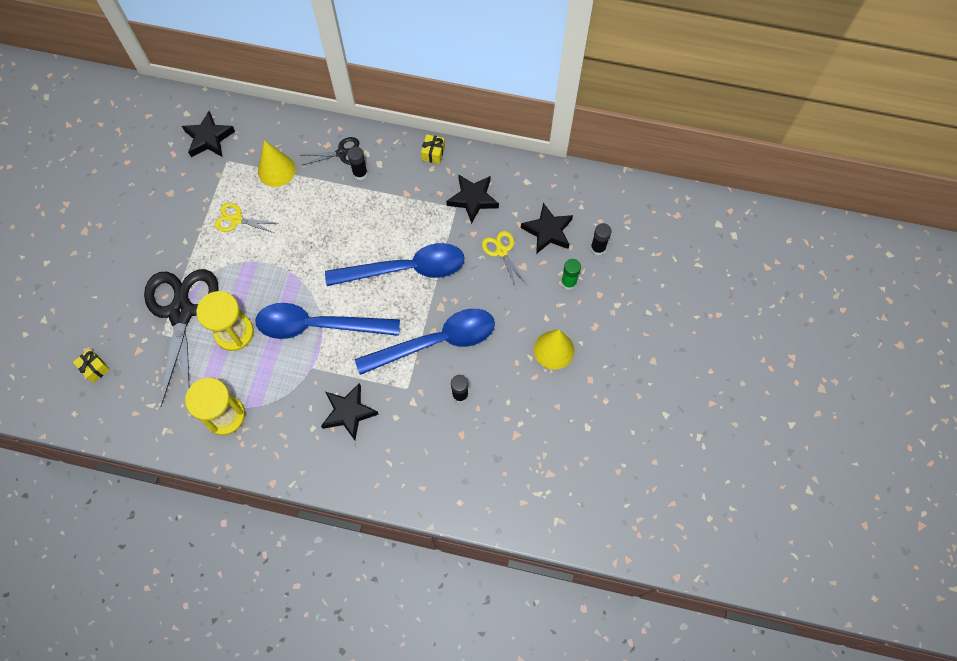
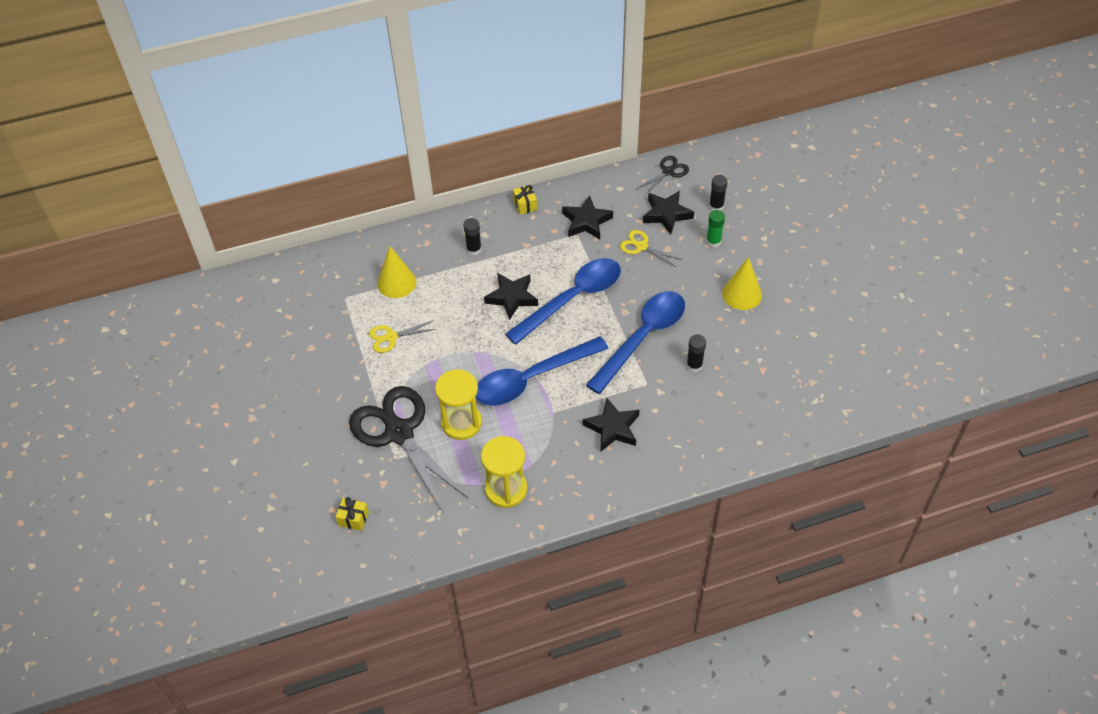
camera: 30 degrees left, 15 degrees down
black star [182,111,235,157] -> black star moved to [484,273,538,320]
black scissors [301,137,359,166] -> black scissors moved to [636,156,689,196]

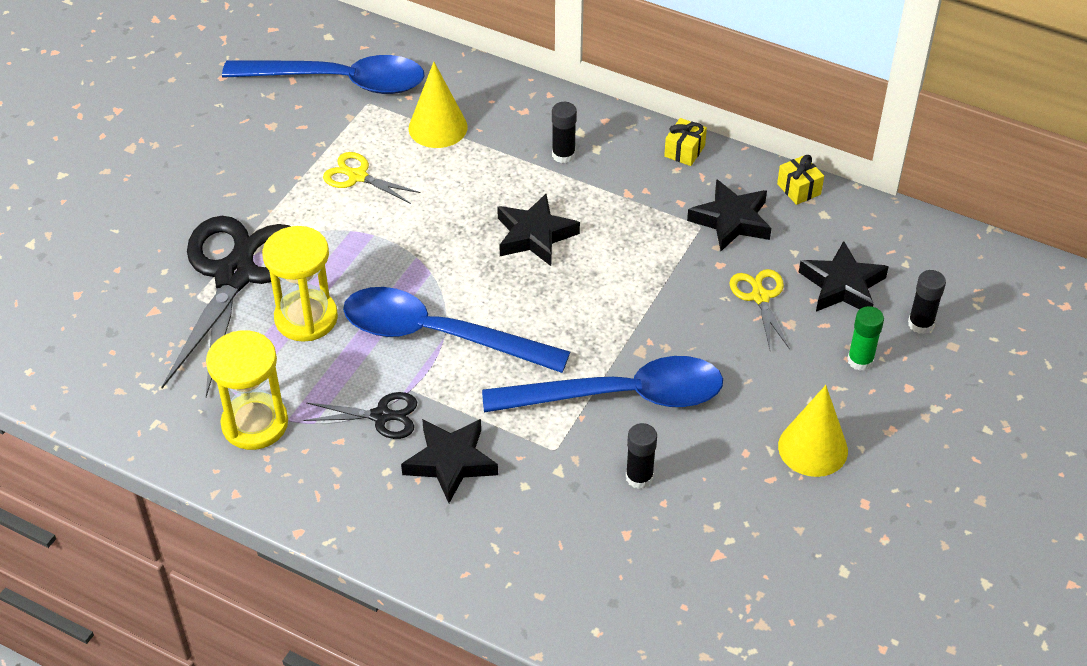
camera: 45 degrees right, 5 degrees down
yellow gift [335,497,369,531] -> yellow gift moved to [777,155,824,205]
blue spoon [505,258,621,345] -> blue spoon moved to [222,55,425,94]
black scissors [636,156,689,196] -> black scissors moved to [304,392,417,439]

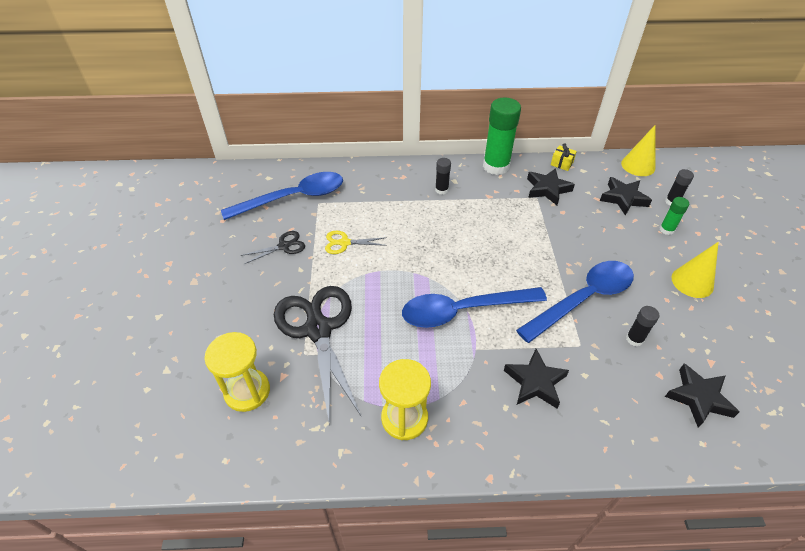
camera: 30 degrees left, 0 degrees up
yellow hourglass [262,226,338,342] -> yellow hourglass moved to [205,332,270,412]
black scissors [304,392,417,439] -> black scissors moved to [241,231,305,264]
yellow cone [409,62,468,148] -> yellow cone moved to [621,125,655,176]
black star [497,194,580,266] -> black star moved to [665,363,739,427]
yellow gift [664,118,707,166] -> green glue stick [483,98,521,175]
yellow scissors [730,269,790,349] -> none

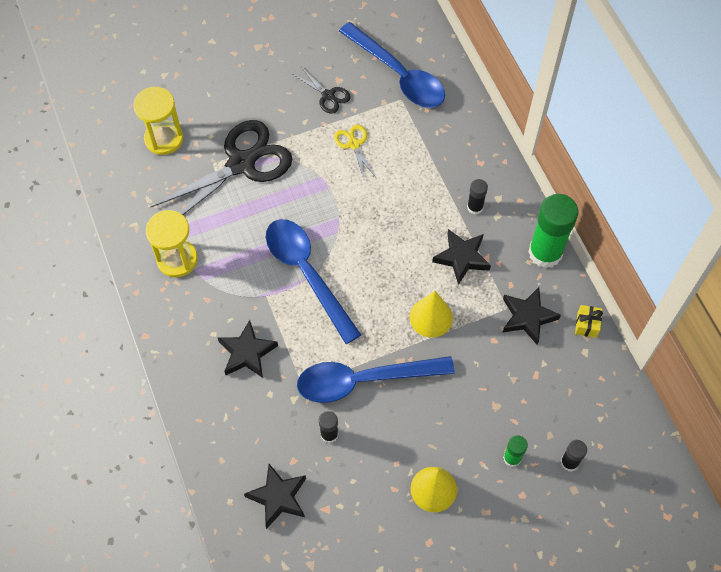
camera: 70 degrees right, 15 degrees up
blue spoon [516,261,634,343] -> blue spoon turned 135 degrees clockwise [297,356,455,403]
black star [600,177,652,215] -> black star moved to [432,229,491,285]
yellow cone [621,125,655,176] -> yellow cone moved to [410,291,453,338]

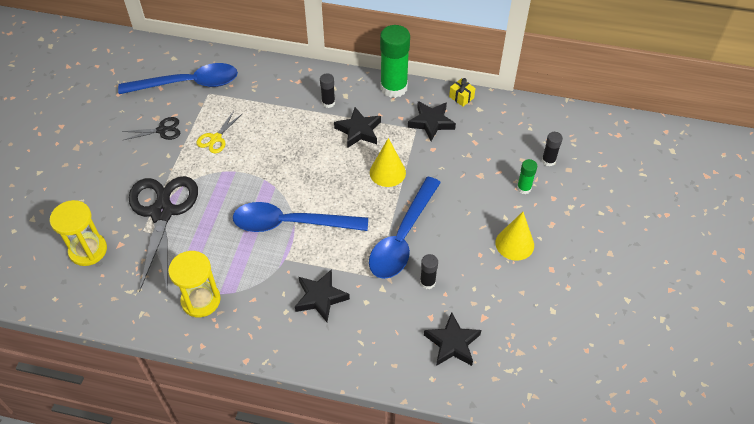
camera: 55 degrees left, 10 degrees down
yellow scissors [334,125,376,181] -> yellow scissors turned 75 degrees counterclockwise [196,111,242,153]

